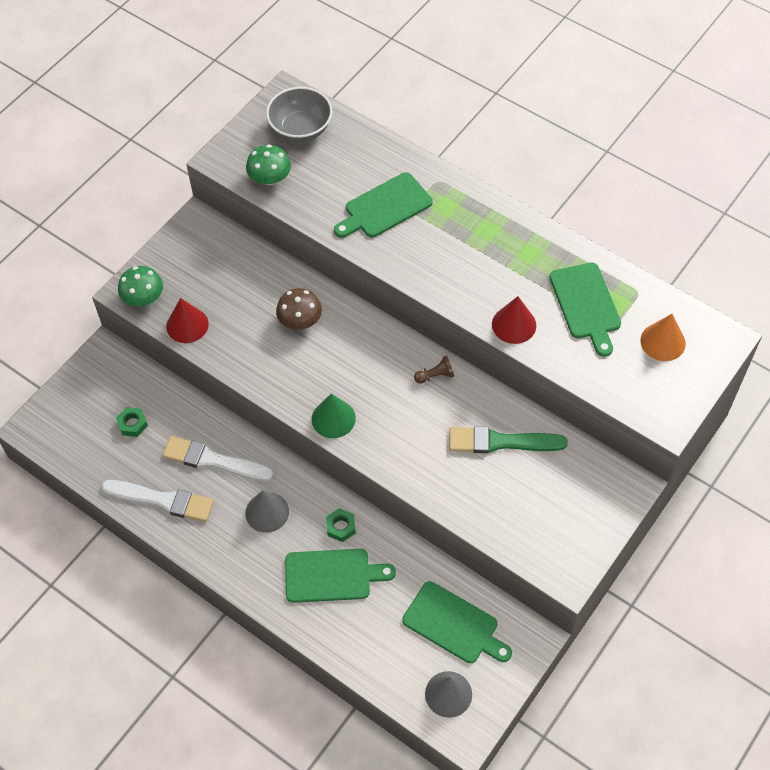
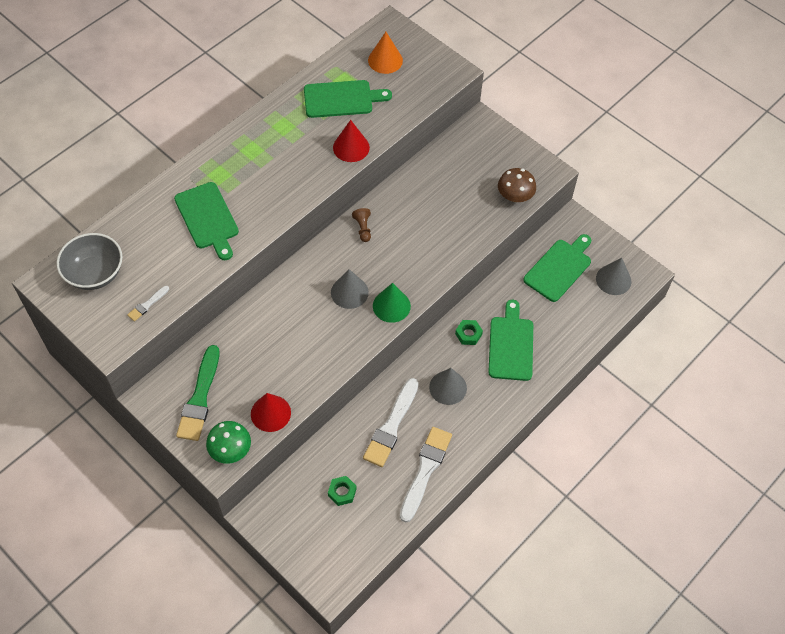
camera: 85 degrees left, 0 degrees up
green mushroom [246,144,291,185] -> white brush [127,286,169,321]
brown mushroom [276,288,322,330] -> brown mushroom moved to [498,168,536,202]
green brush [449,426,568,453] -> green brush moved to [176,345,219,441]
none -> grey cone [331,269,369,309]

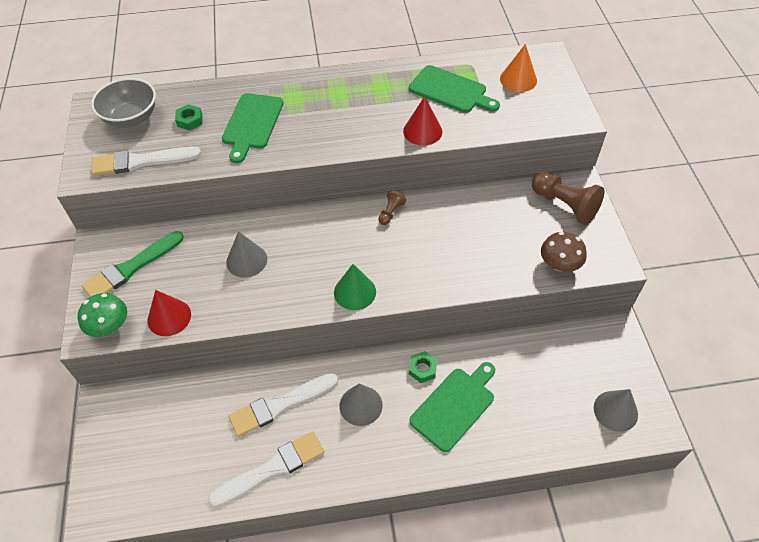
camera: 40 degrees right, 5 degrees down
white brush [127,286,169,321] -> white brush [92,147,201,176], size x2.12
green nut [328,476,356,506] -> green nut moved to [175,104,203,131]
grey cone [331,269,369,309] -> grey cone moved to [226,231,267,278]
green cutting board [523,234,591,302] -> none
none -> brown pawn [532,172,605,225]

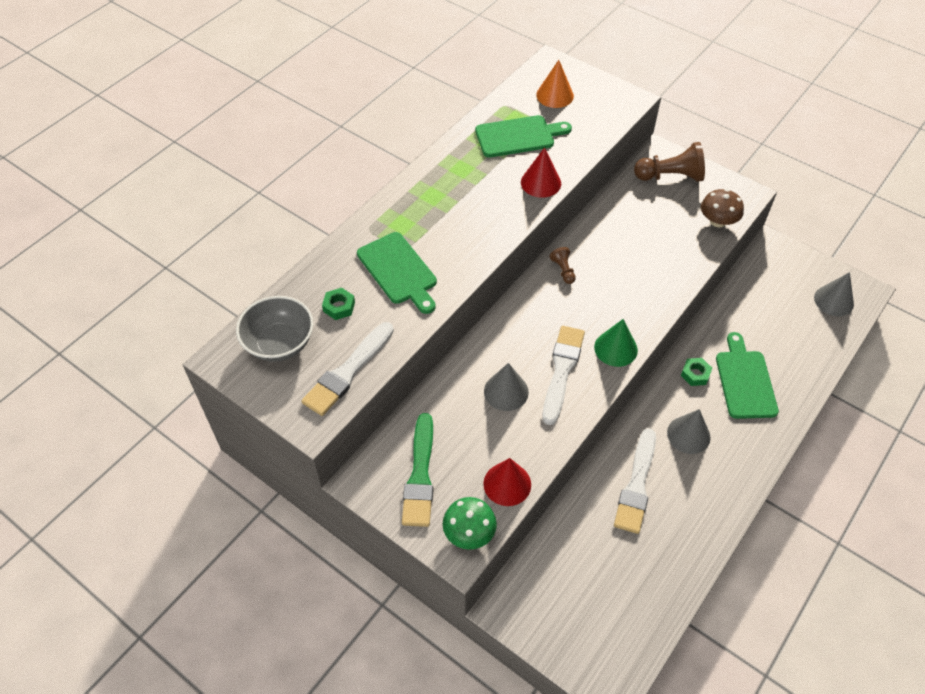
camera: 45 degrees left, 0 degrees up
white brush [208,431,324,507] -> white brush moved to [542,326,585,425]

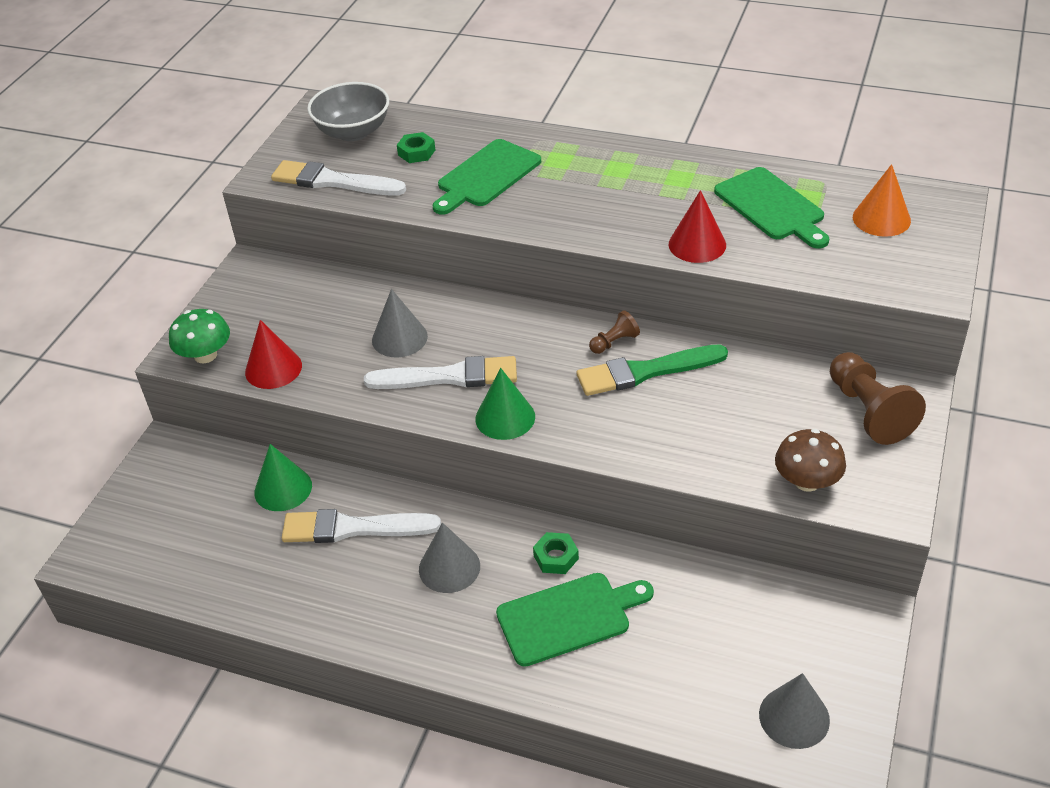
camera: 75 degrees right, 10 degrees down
green brush [402,413,433,527] -> green brush moved to [577,345,728,396]
none -> green cone [254,444,312,511]

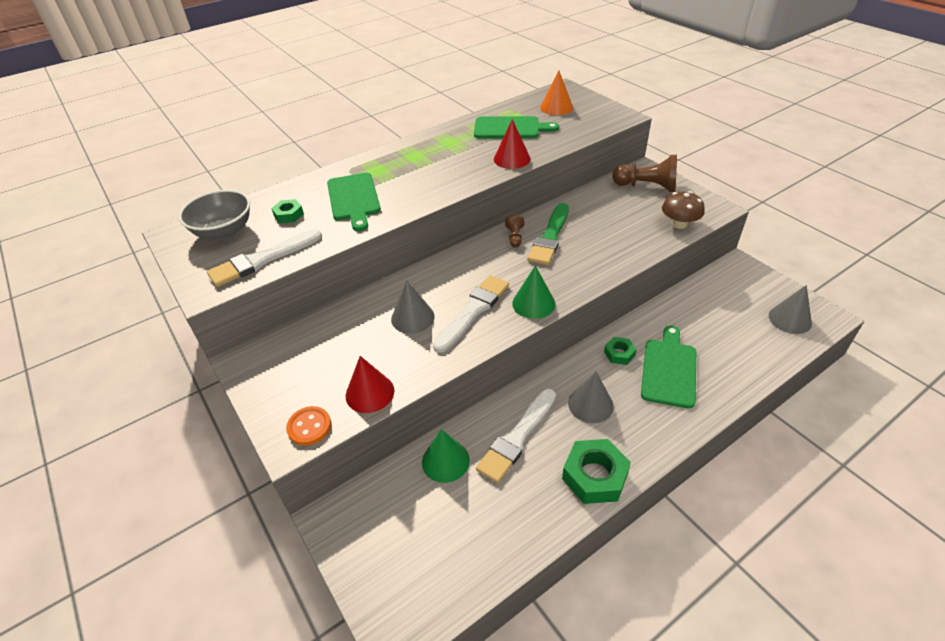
camera: 55 degrees left, 0 degrees up
green mushroom [169,309,230,363] -> orange button [286,406,331,446]
none -> green nut [562,439,631,504]

